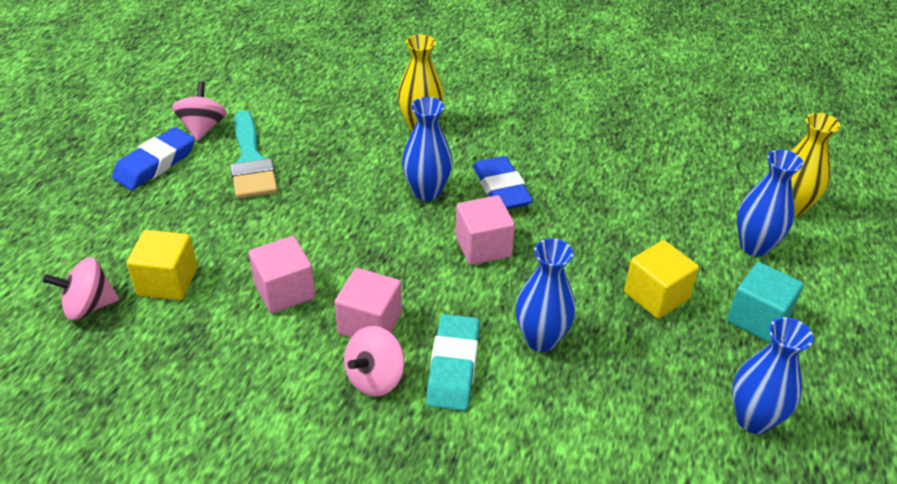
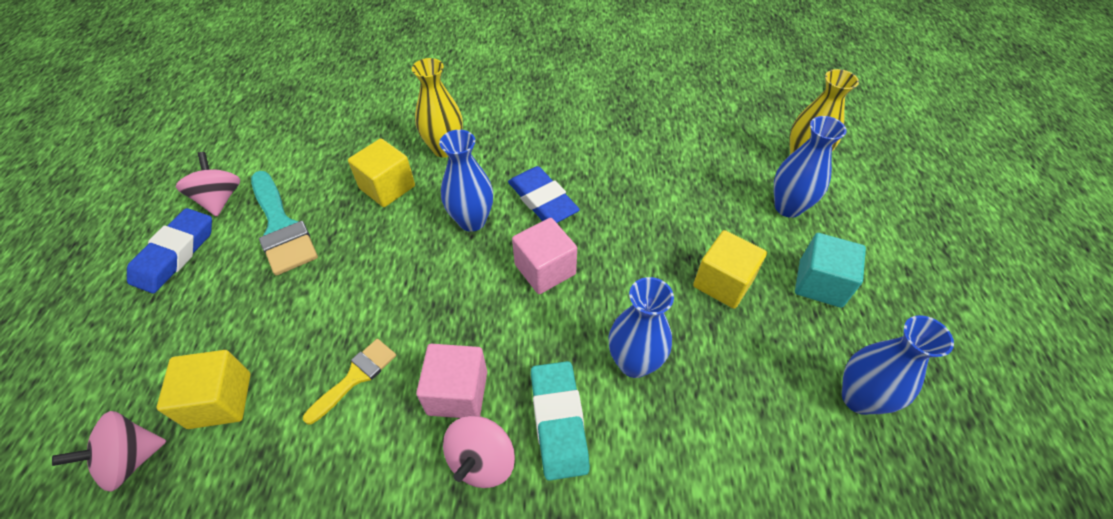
camera: 15 degrees left, 10 degrees up
pink cube [249,236,315,313] -> yellow brush [303,339,396,424]
none -> yellow cube [348,138,415,207]

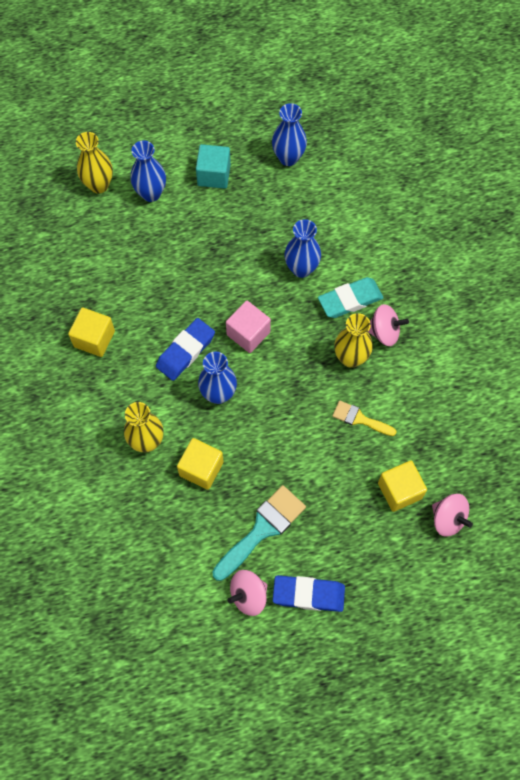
camera: 105 degrees left, 15 degrees up
pink cube [416,344,487,418] -> yellow vase [334,313,373,368]
yellow cube [693,230,767,309] -> yellow cube moved to [68,307,115,357]

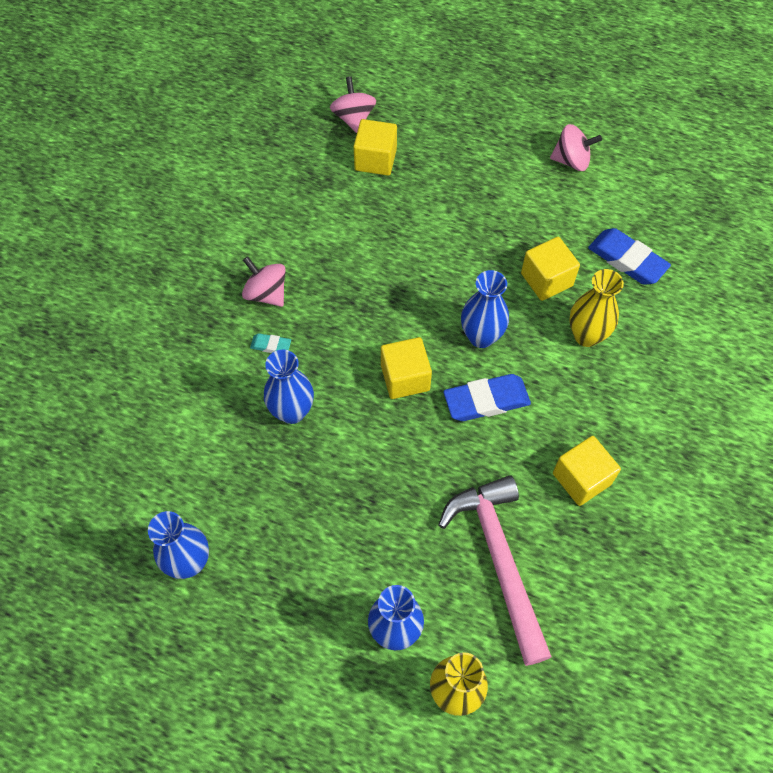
camera: 145 degrees left, 5 degrees down
turquoise cube [196,144,231,189] -> none
turquoise brush [212,485,306,581] -> none
pink cube [226,301,271,353] -> yellow cube [381,337,432,399]
blue eraser [273,575,345,612] -> blue eraser moved to [588,228,671,285]
turquoise eraser [318,277,383,318] -> turquoise eraser [250,333,291,353], size x0.49
yellow brush [332,400,396,436] -> none
yellow vase [334,313,373,368] -> none
none -> pink hammer [438,475,552,666]

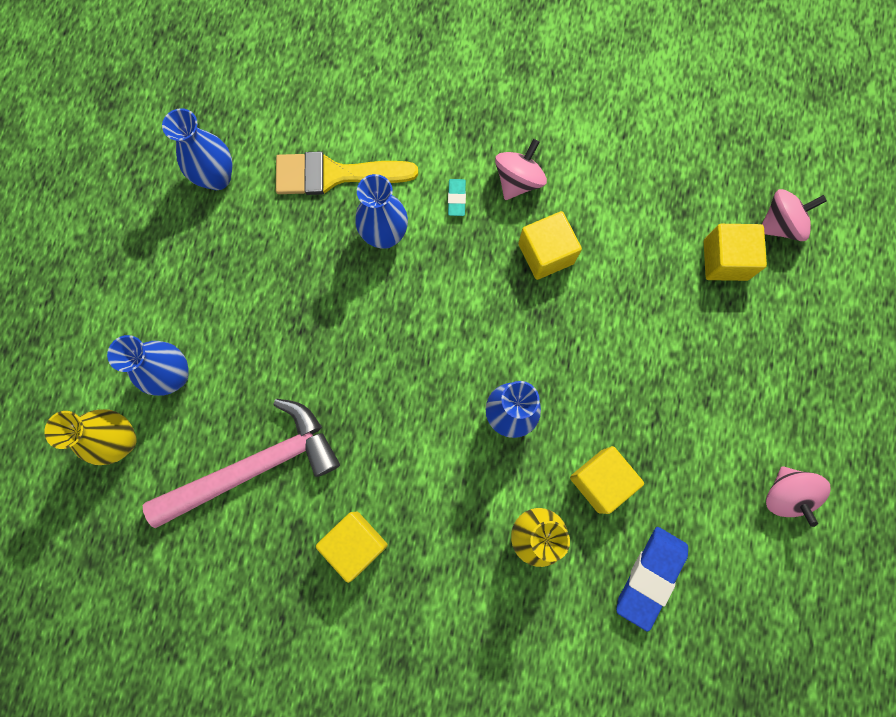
camera: 80 degrees right, 15 degrees up
yellow cube [381,337,432,399] -> yellow cube moved to [518,211,582,280]
blue eraser [443,374,531,421] -> none
none -> yellow brush [276,152,418,195]

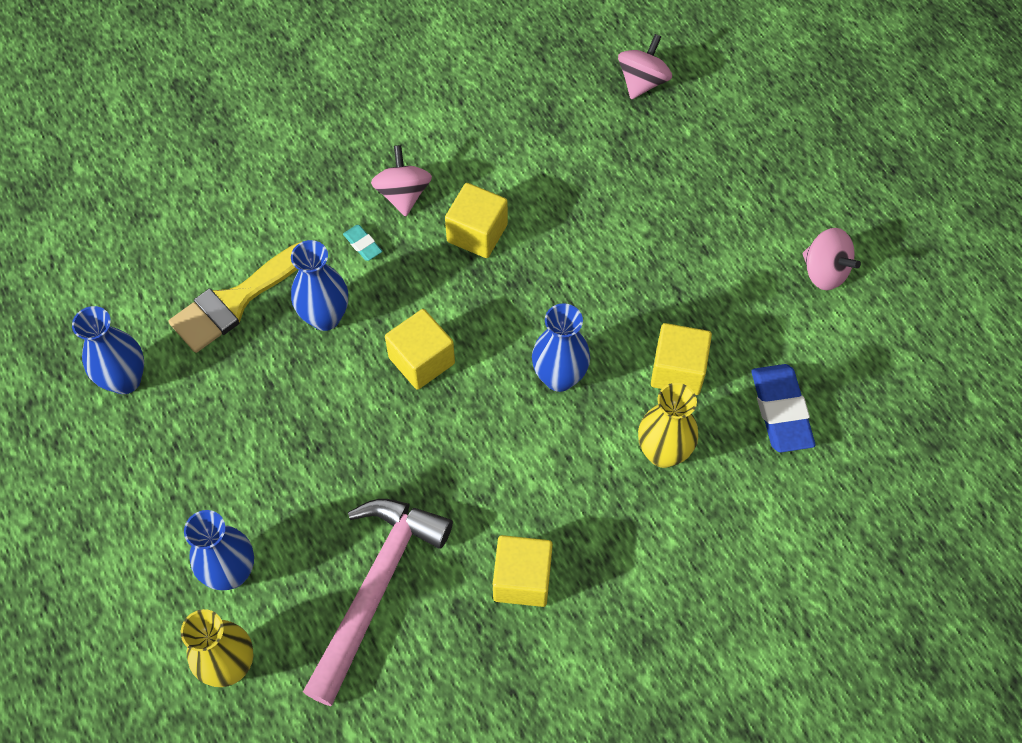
camera: 40 degrees left, 15 degrees down
yellow cube [704,224,767,281] -> yellow cube moved to [385,309,455,390]

